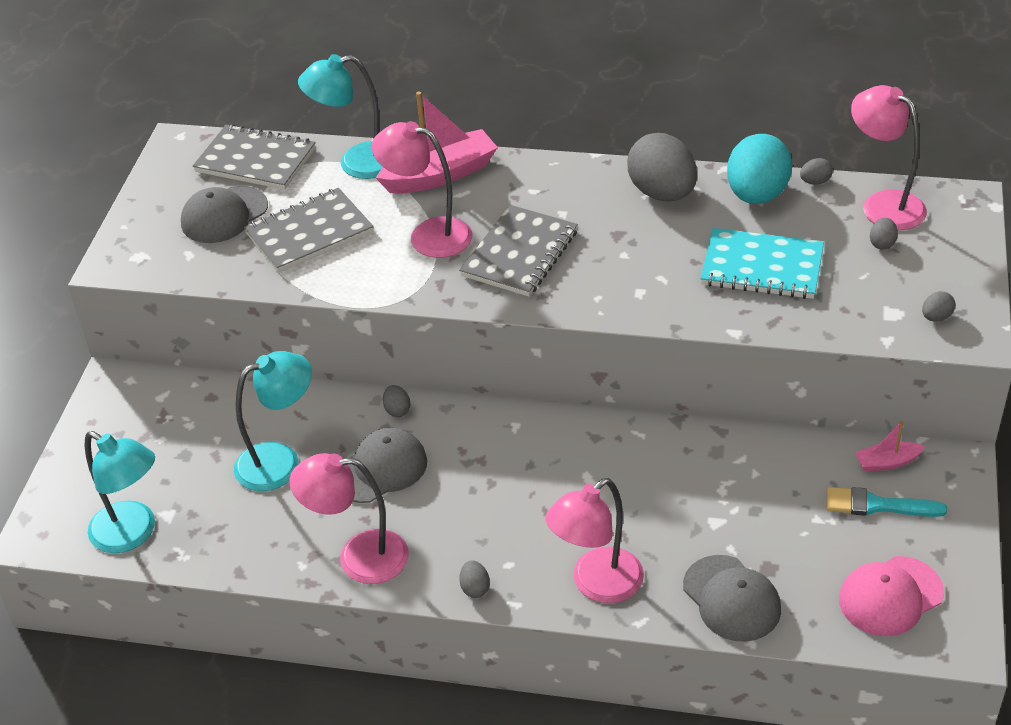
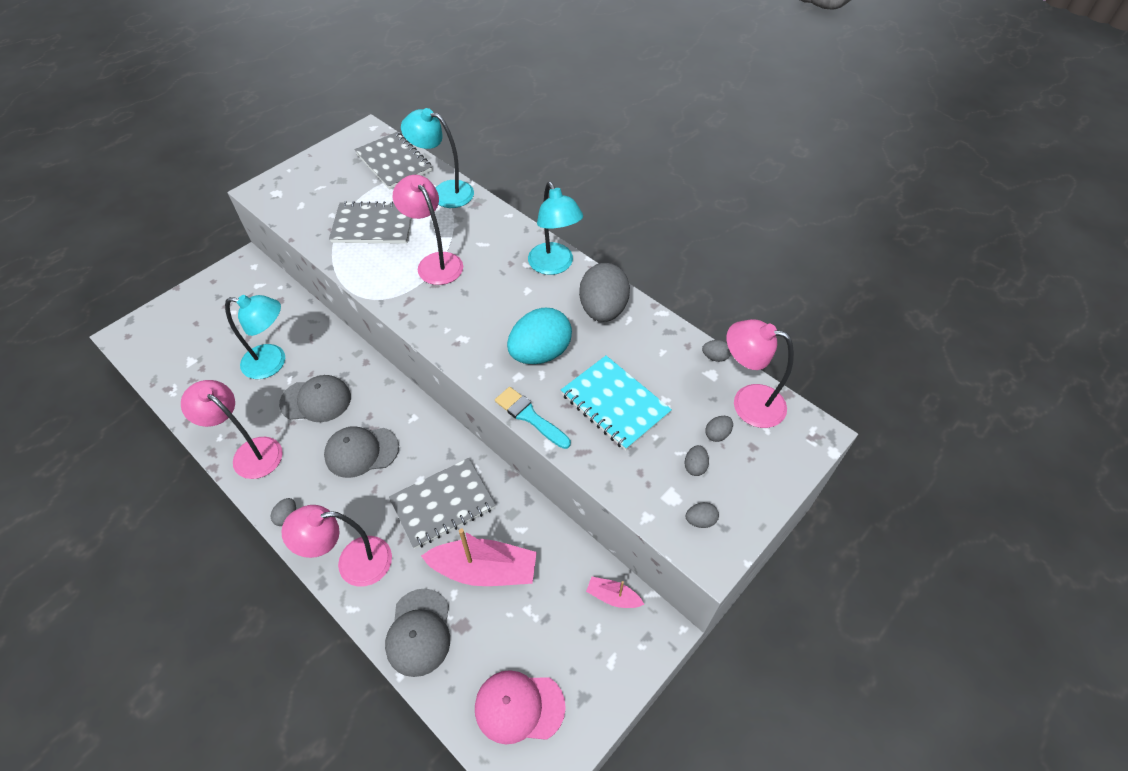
camera: 30 degrees right, 10 degrees up
turquoise lamp [85,431,155,553] -> turquoise lamp moved to [528,182,583,275]
grey cap [181,186,268,243] -> grey cap moved to [324,426,399,478]
pink boat [376,92,498,194] -> pink boat moved to [421,528,537,586]
grey egg [383,385,410,417] -> grey egg moved to [684,445,709,476]
grey notebook [459,205,578,297] -> grey notebook moved to [389,458,496,549]
turquoise egg [727,134,792,204] -> turquoise egg moved to [507,308,572,364]
turquoise brush [827,487,947,517] -> turquoise brush moved to [495,387,571,449]
pink lamp [851,85,927,230] -> pink lamp turned 60 degrees counterclockwise [726,319,794,428]

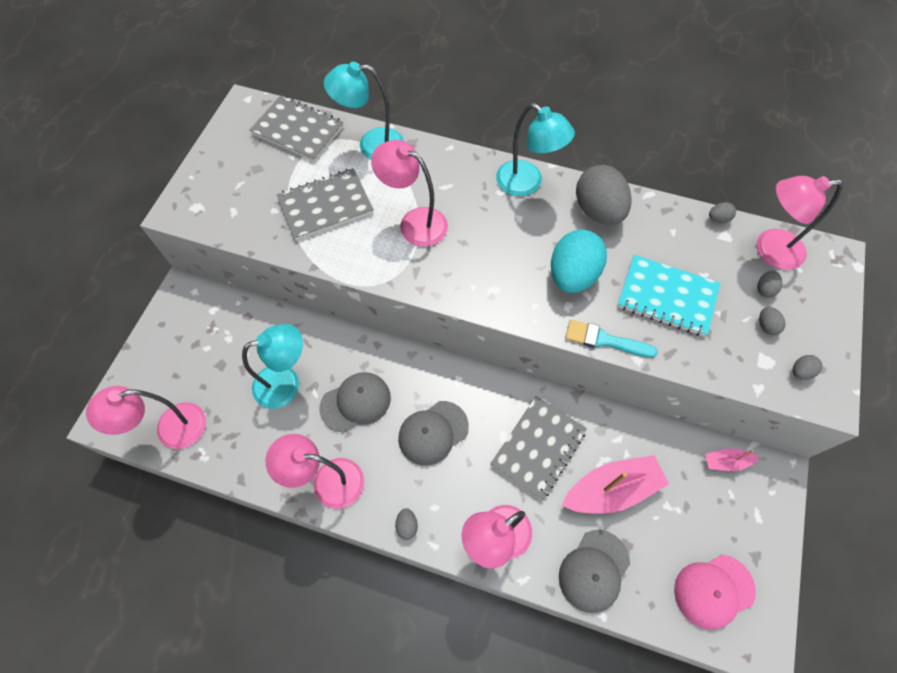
camera: 25 degrees left, 10 degrees up
grey cap [385,588,450,677] -> grey cap turned 60 degrees clockwise [559,530,630,613]
none -> pink lamp [86,386,206,449]

